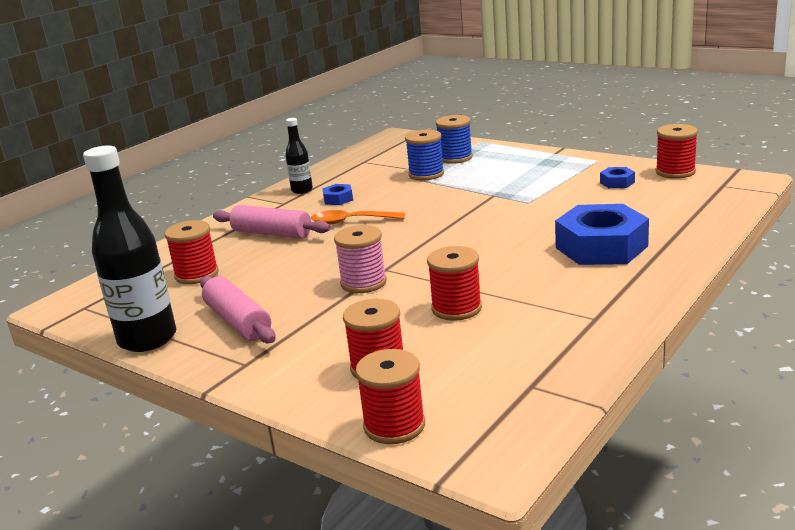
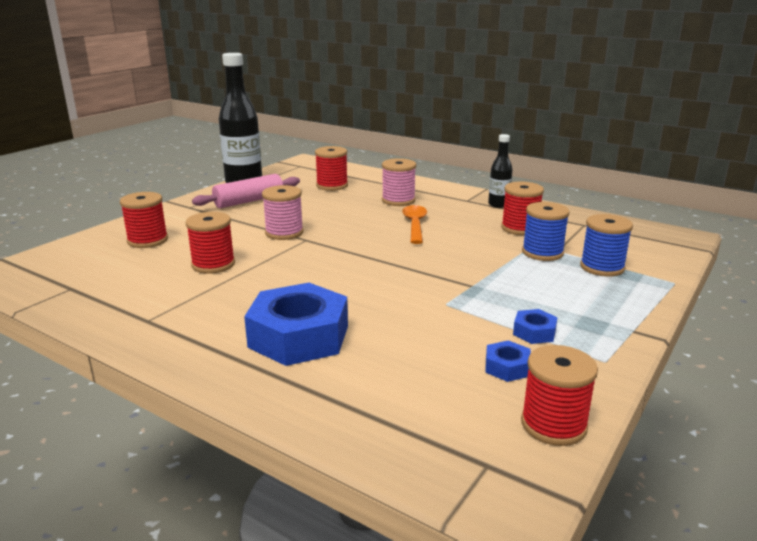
camera: 85 degrees right, 0 degrees up
pink rolling pin [213,205,331,239] -> pink spool [382,158,416,206]
blue nut [322,184,353,205] -> blue nut moved to [513,309,558,344]
red spool [355,349,425,444] -> red spool moved to [501,182,544,235]

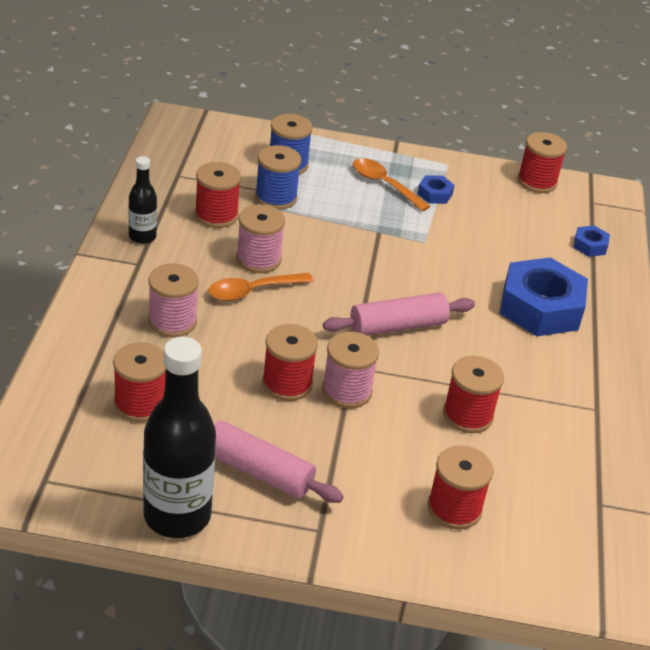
camera: 120 degrees left, 15 degrees up
blue nut [485,340,531,382] -> blue nut moved to [573,226,610,257]
none -> pink spool [236,205,285,273]
none -> red spool [262,324,318,401]
none -> pink rolling pin [323,293,475,336]
none -> orange spoon [353,158,430,211]

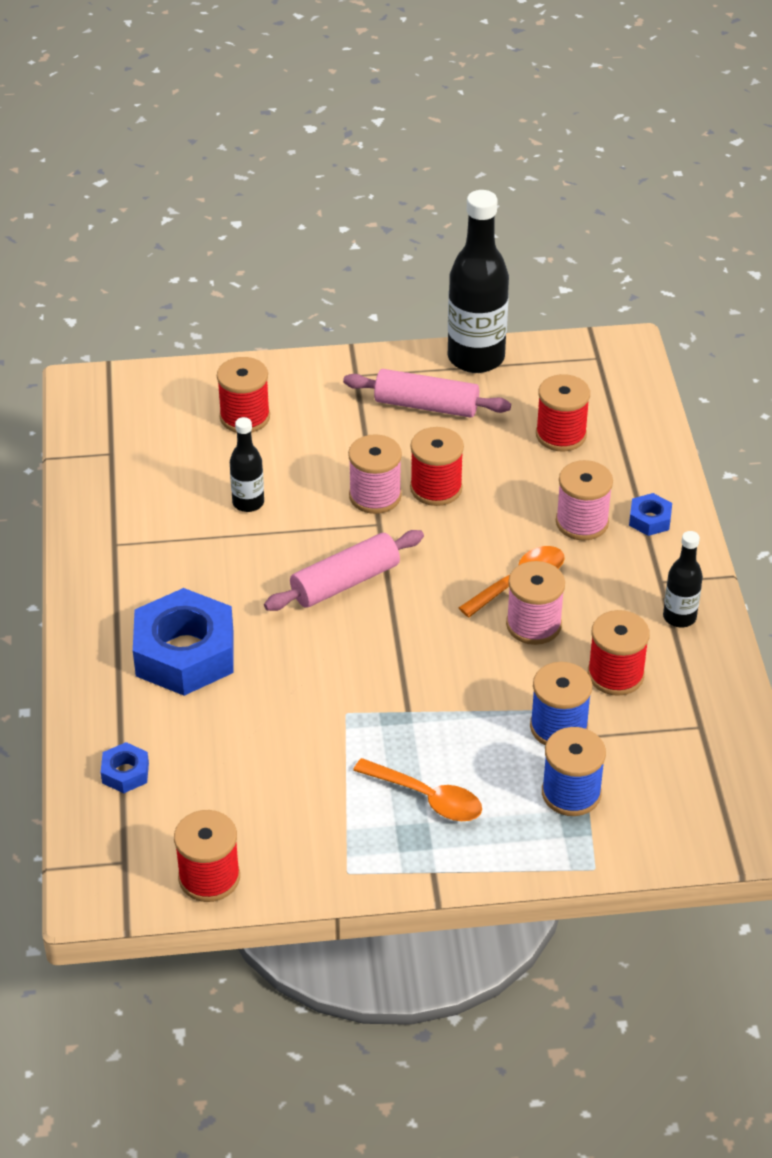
camera: 170 degrees right, 5 degrees up
blue nut [417,175,454,204] -> blue nut moved to [629,493,672,536]
red spool [443,356,504,433] -> black bottle [230,417,264,512]

